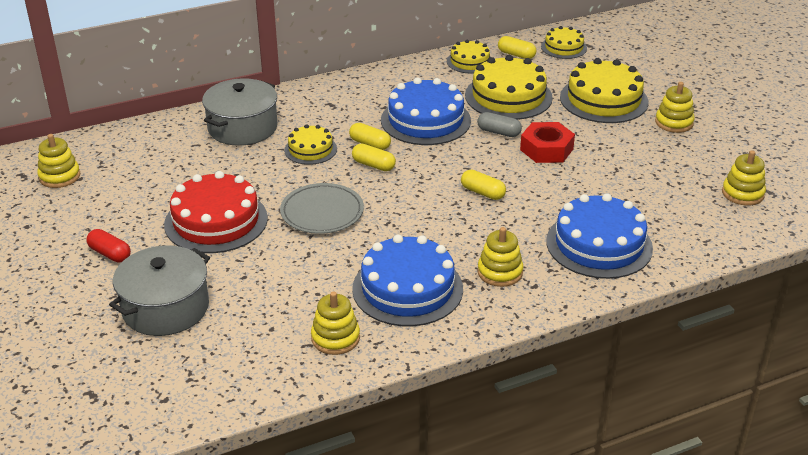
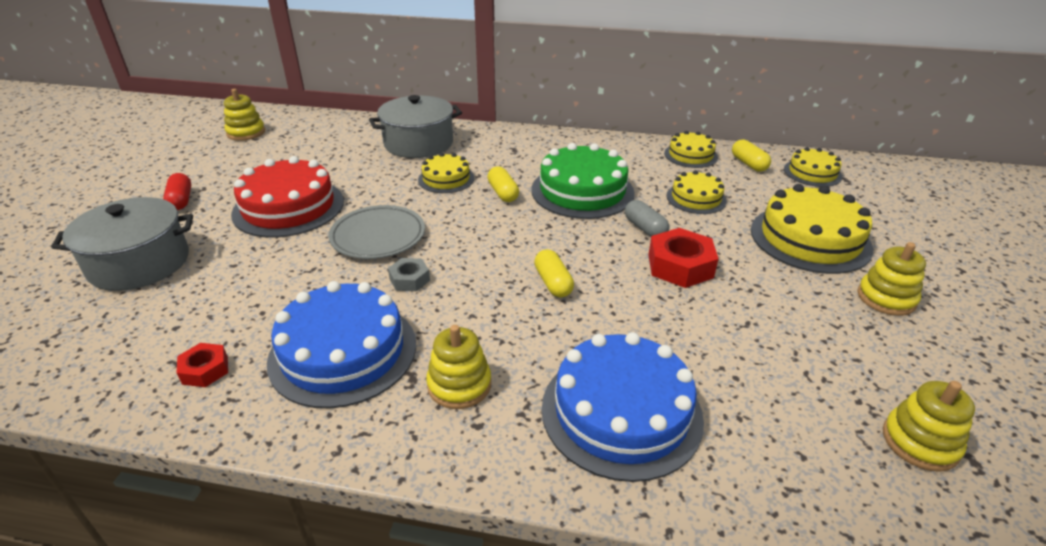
camera: 35 degrees right, 0 degrees up
yellow stacking toy [311,291,360,355] -> red nut [177,343,228,387]
yellow capsule [352,144,396,171] -> none
blue cake [381,78,471,145] -> green cake [532,143,635,219]
yellow cake [465,55,553,120] -> yellow cake [667,170,727,214], size x0.56
none -> grey nut [388,258,430,291]

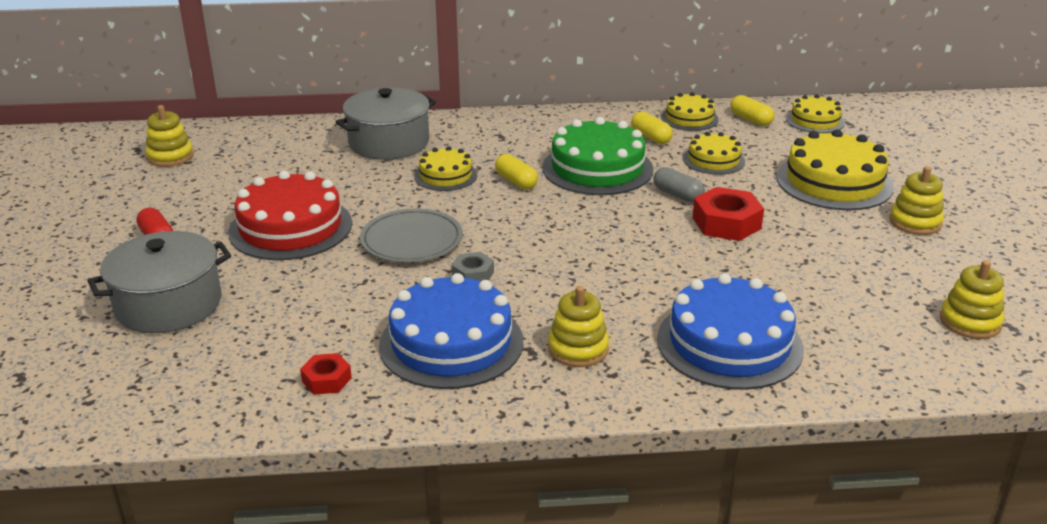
camera: 15 degrees left, 5 degrees down
yellow capsule [534,249,574,298] -> yellow capsule moved to [631,111,673,144]

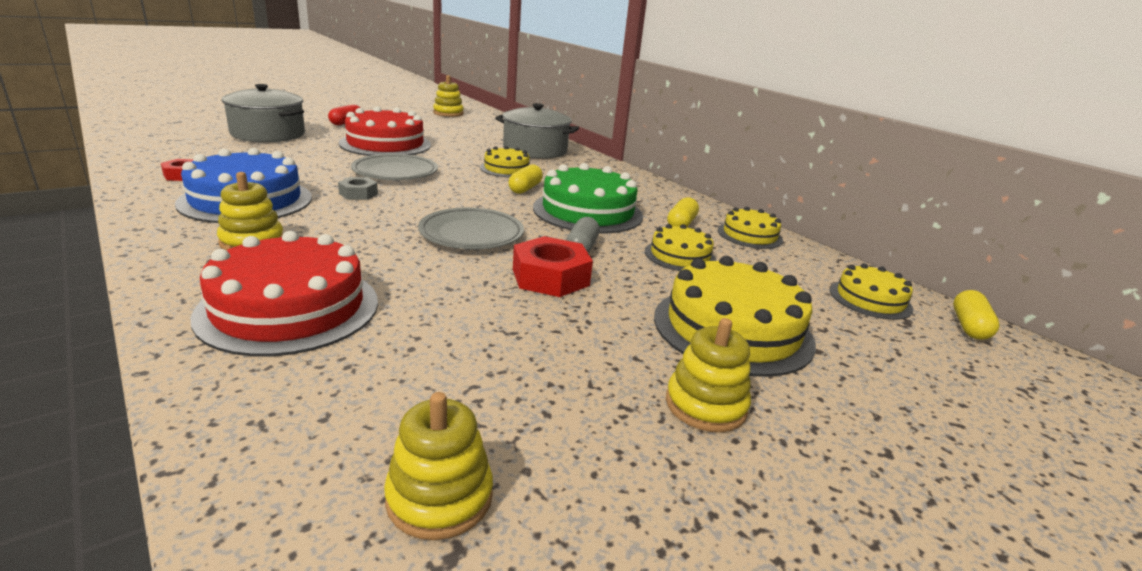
camera: 55 degrees right, 5 degrees down
blue cake [657,273,804,390] -> red cake [190,231,378,356]
yellow capsule [730,95,774,126] -> yellow capsule moved to [953,290,999,340]
none -> grey plate [418,207,524,249]

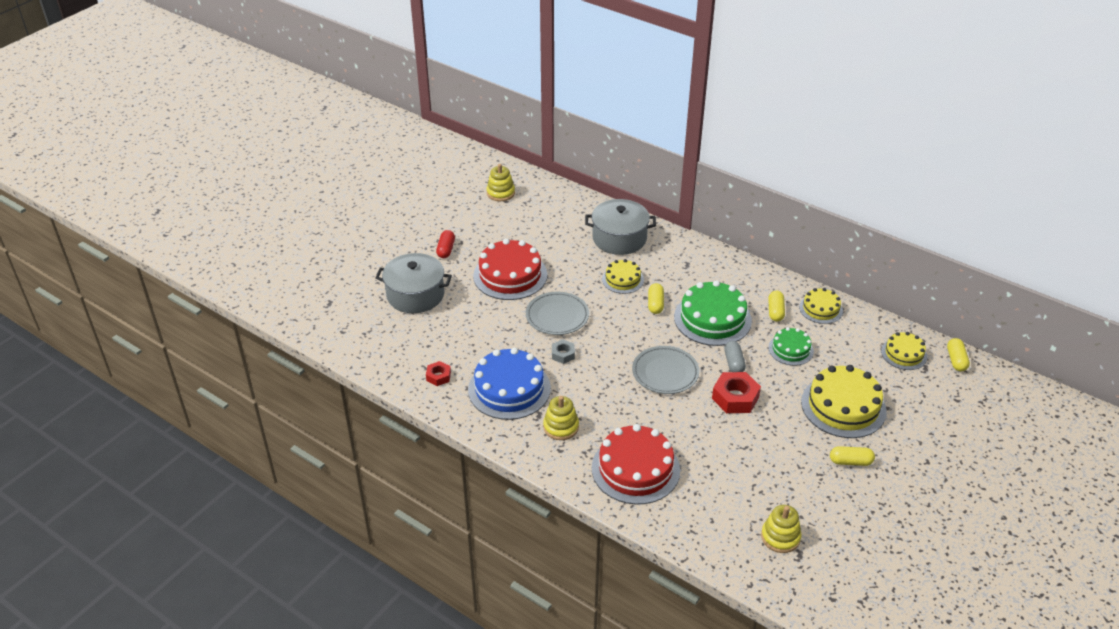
camera: 15 degrees left, 15 degrees up
yellow cake [645,224,716,271] -> green cake [768,327,814,366]
yellow stacking toy [666,318,751,432] -> yellow capsule [830,446,875,466]

